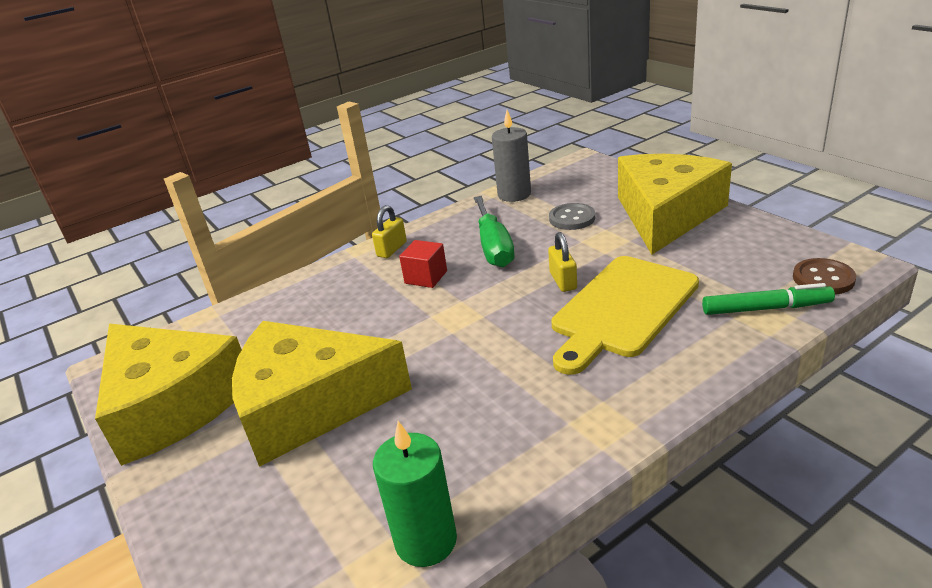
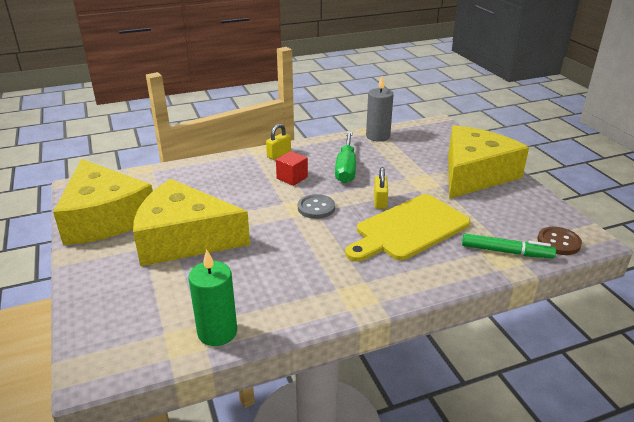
camera: 10 degrees right, 0 degrees up
grey button [549,203,595,230] -> grey button moved to [298,194,335,219]

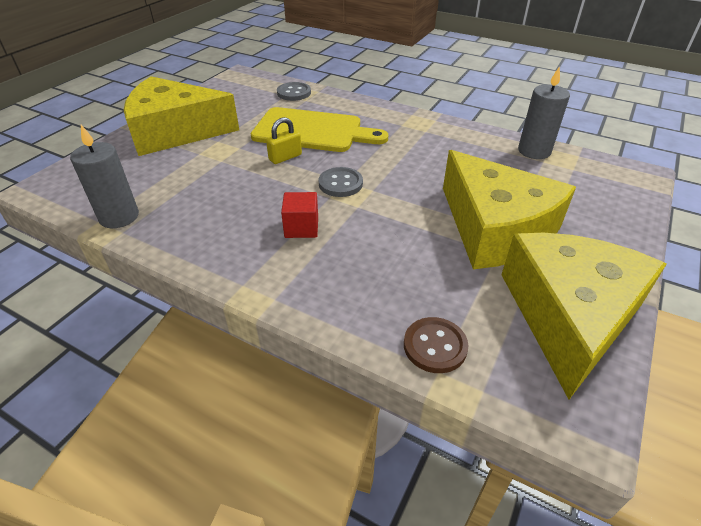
camera: 130 degrees left, 10 degrees up
green candle [188,249,237,346] -> grey candle [518,66,570,159]
yellow padlock [266,124,291,160] -> none
green screwdriver [335,132,356,183] -> none
green marker [462,233,556,259] -> grey button [277,82,311,101]
brown button [537,227,582,255] -> brown button moved to [404,317,469,373]

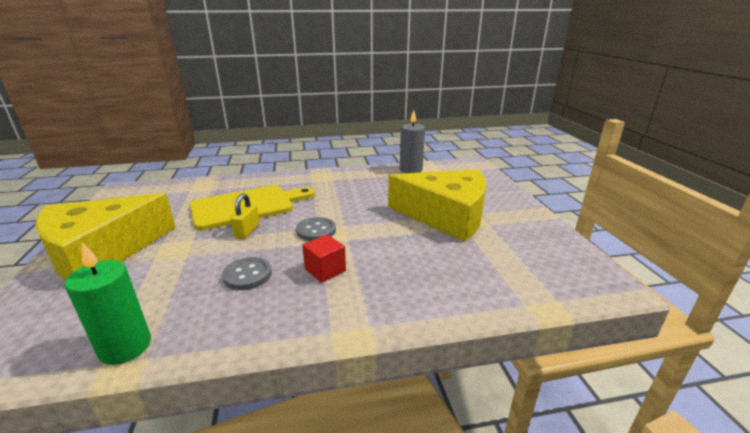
camera: 40 degrees left, 15 degrees down
grey candle [70,125,139,228] -> green candle [64,242,151,365]
grey button [277,82,311,101] -> grey button moved to [222,257,272,290]
brown button [404,317,469,373] -> none
yellow cheese [502,233,667,399] -> none

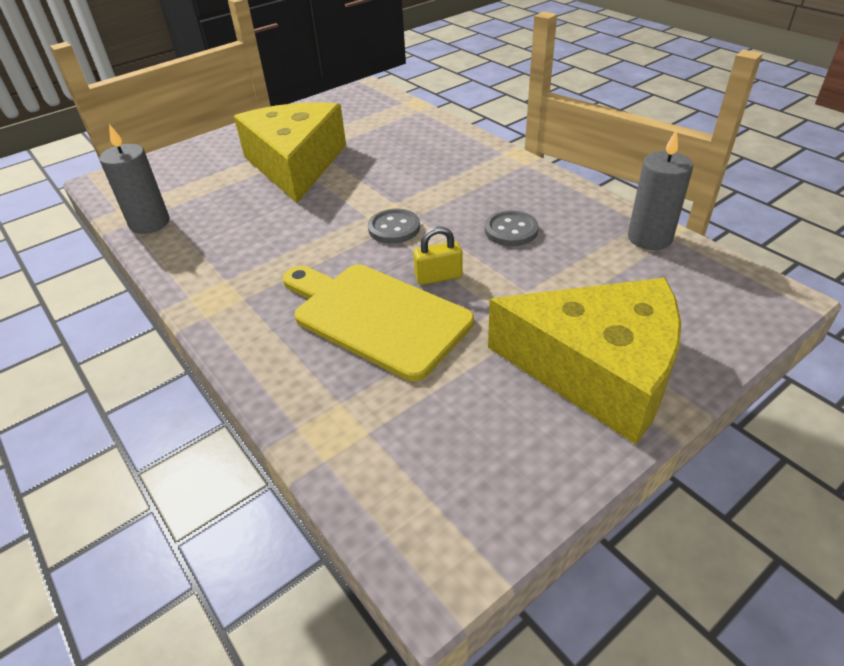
camera: 115 degrees left, 15 degrees up
green candle [64,242,151,365] -> grey candle [628,129,693,250]
red cube [302,234,346,283] -> none

